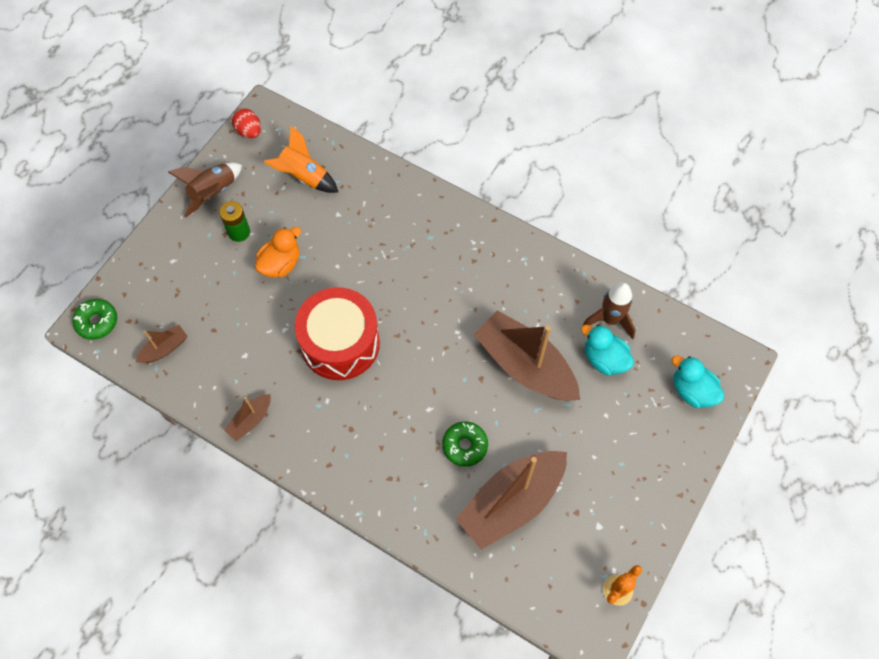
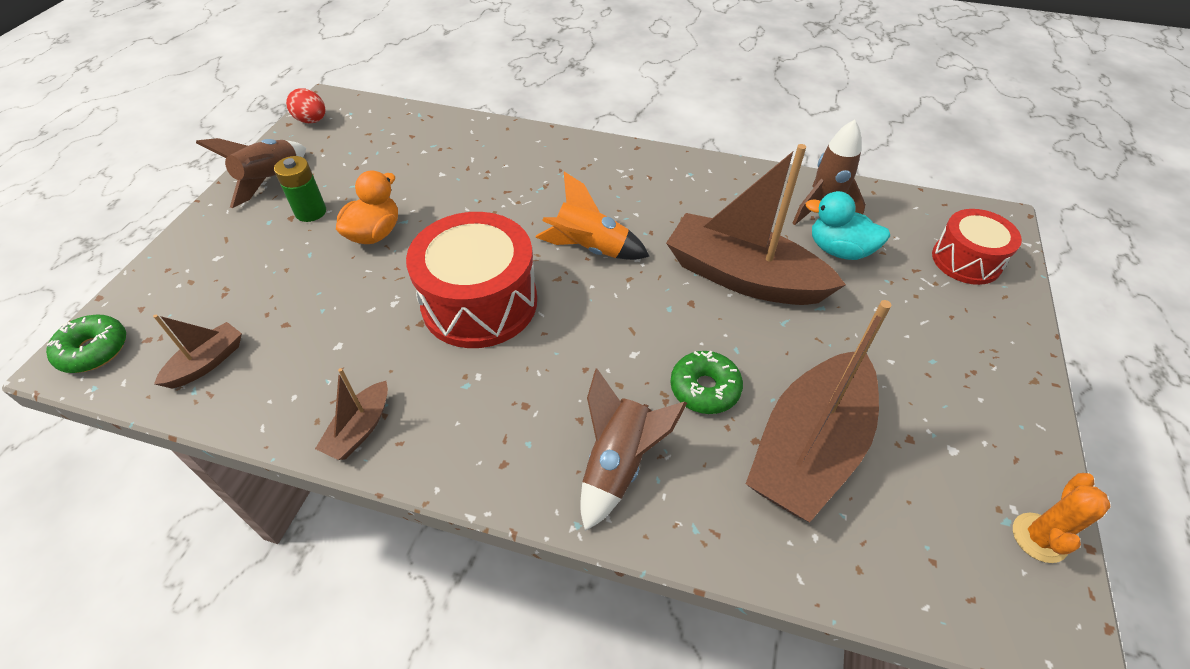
camera: 15 degrees left, 15 degrees down
orange rocket [264,125,338,193] -> orange rocket moved to [535,172,650,260]
turquoise duck [672,355,725,408] -> red drum [932,209,1022,285]
none -> brown rocket [580,369,687,531]

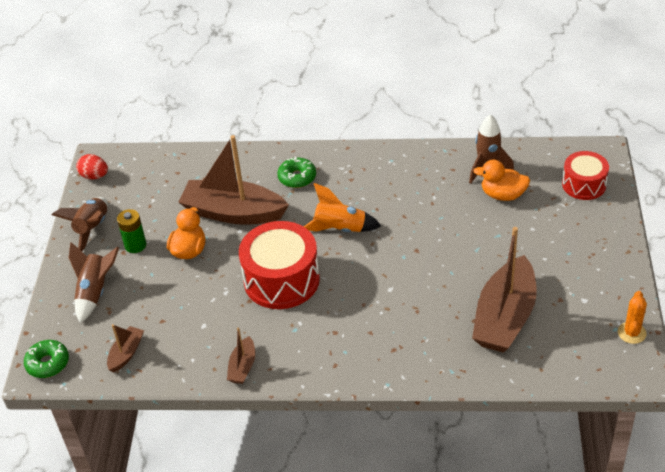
camera: 10 degrees left, 5 degrees down
brown rocket [580,369,687,531] -> brown rocket moved to [69,242,119,323]
brown boat [666,144,846,305] -> brown boat moved to [179,135,289,225]
green donut [670,351,743,414] -> green donut moved to [277,157,316,188]
turquoise duck [805,191,890,260] -> orange duck [473,160,530,201]

